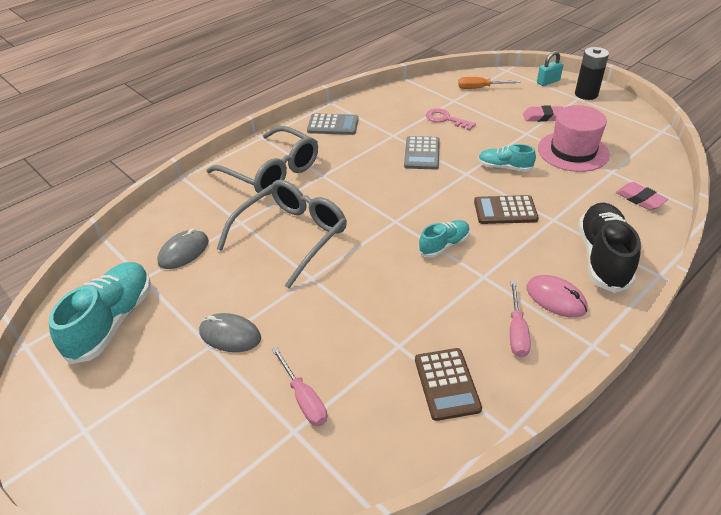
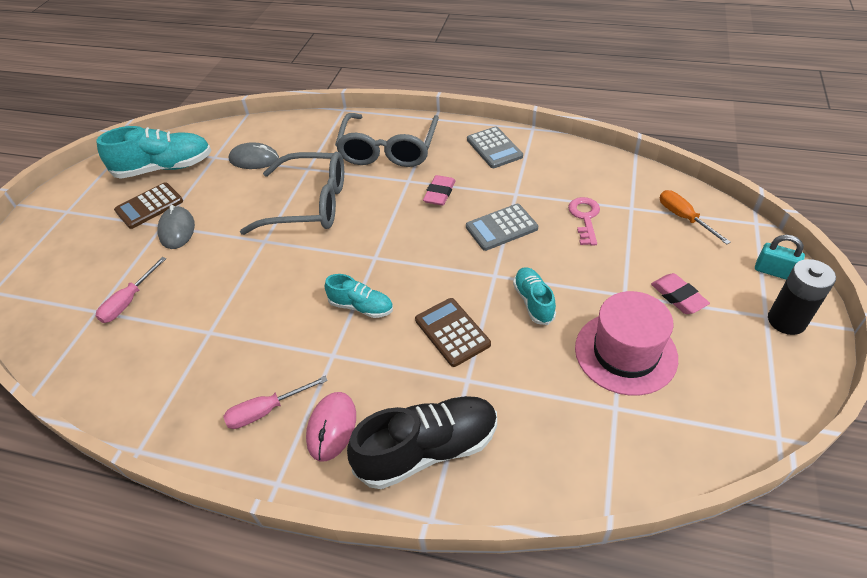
camera: 60 degrees right, 5 degrees up
brown calculator [415,348,482,421] -> brown calculator moved to [114,182,183,229]
pink eraser [616,182,668,210] -> pink eraser moved to [423,175,456,206]

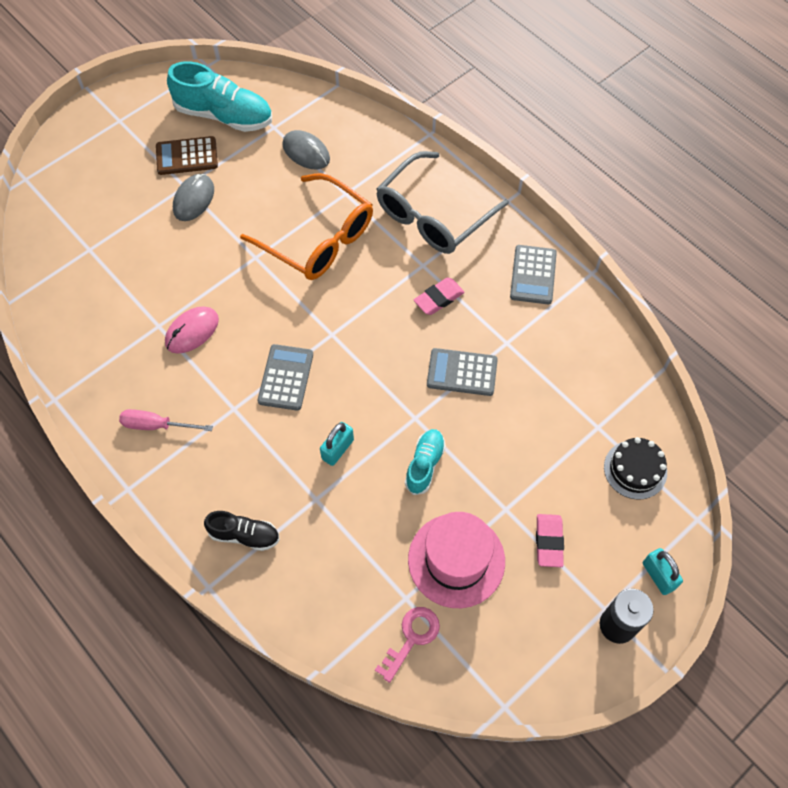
camera: 30 degrees right, 15 degrees up
pink screwdriver [96,257,166,323] -> none
grey glasses [240,151,344,235] -> orange glasses [240,173,373,280]
pink mouse [306,392,356,462] -> pink mouse moved to [165,307,219,354]
turquoise shoe [325,274,393,318] -> grey calculator [258,344,313,411]
black shoe [347,396,497,489] -> black shoe [204,511,280,551], size x0.56
brown calculator [415,298,491,367] -> turquoise padlock [320,422,354,466]
pink key [568,197,600,246] -> pink key moved to [375,607,440,683]
orange screwdriver [660,190,731,245] -> black cake [604,437,667,500]

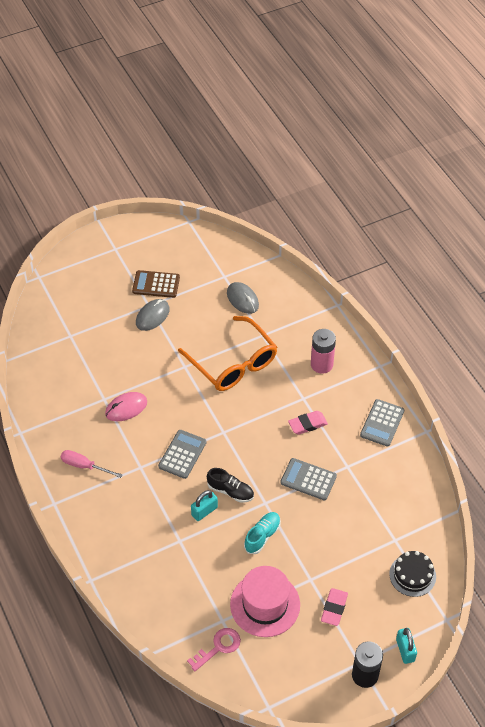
camera: 15 degrees right, 10 degrees down
turquoise shoe [167,61,272,132] -> none
black shoe [204,511,280,551] -> black shoe moved to [207,468,254,503]
grey glasses [376,151,509,254] -> pink battery [311,329,336,374]

